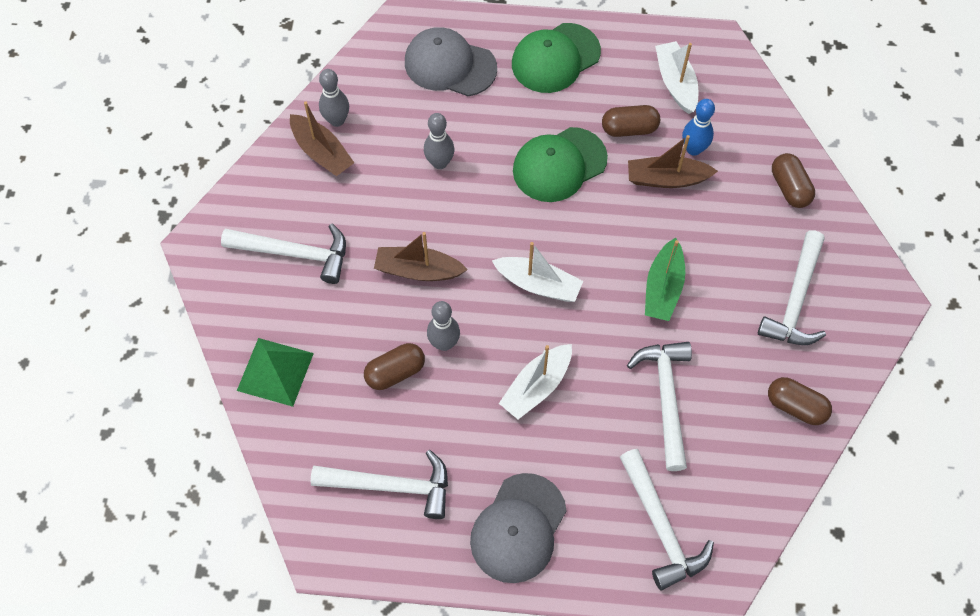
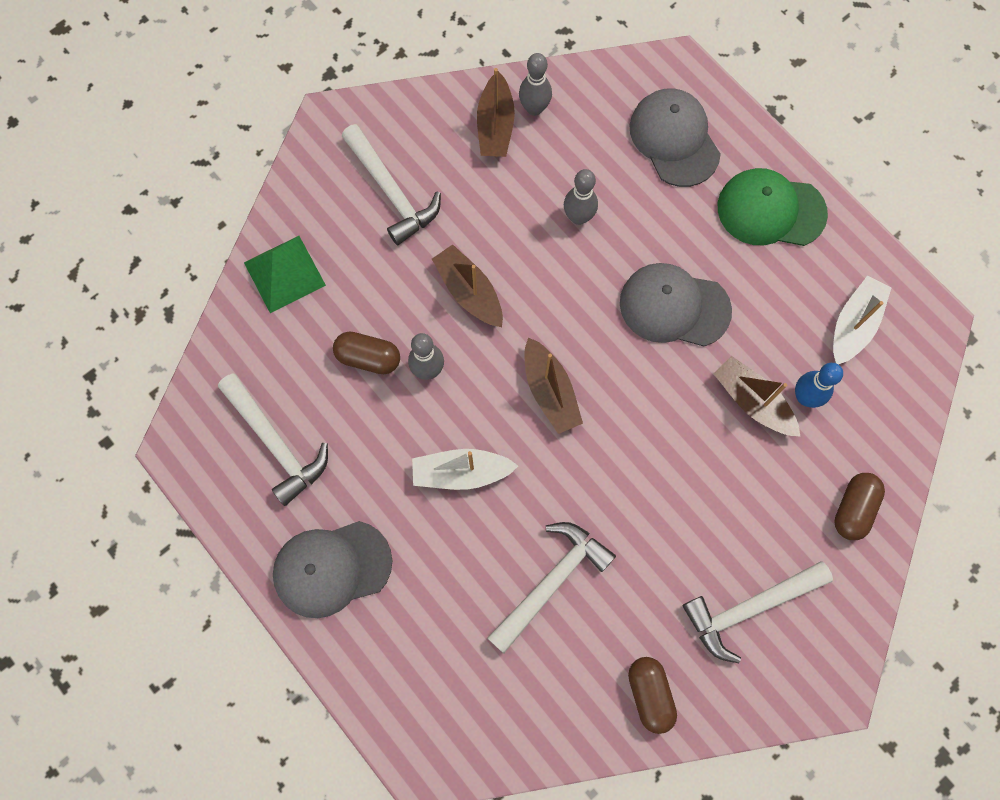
camera: 45 degrees right, 10 degrees up
white boat [492,242,583,302] -> brown boat [524,337,583,434]
green cap [513,127,608,202] -> grey cap [620,263,732,346]
brown capsule [602,105,660,137] -> none
white hammer [620,449,714,590] -> none
green boat [645,238,685,321] -> none

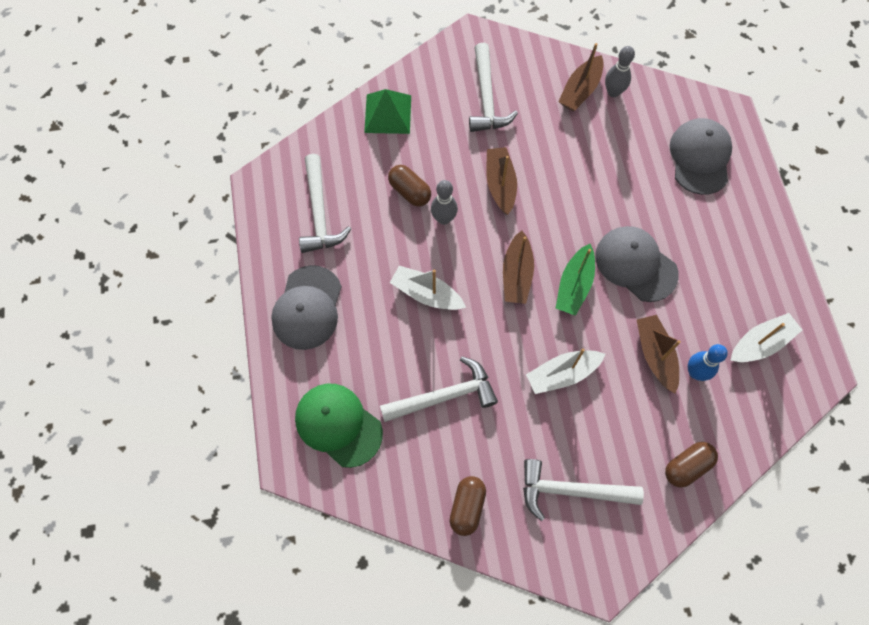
camera: 30 degrees right, 5 degrees down
grey cap [273,521,392,618] -> grey cap turned 90 degrees counterclockwise [271,265,342,350]
grey bowling pin [564,169,598,225] -> none
green cap [718,168,828,246] -> green cap moved to [295,384,383,468]
none -> white boat [526,349,606,394]
none -> green boat [556,244,595,316]

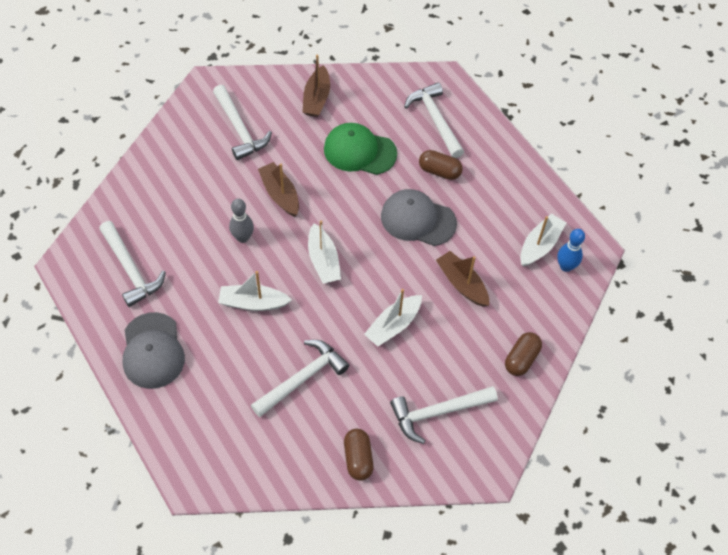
camera: 25 degrees left, 10 degrees down
green cap [295,384,383,468] -> green cap moved to [324,123,397,175]
green pyramid [364,89,411,134] -> none
brown capsule [388,165,431,207] -> brown capsule moved to [419,150,463,180]
brown boat [503,230,534,304] -> white boat [308,220,341,284]
green boat [556,244,595,316] -> none
grey bowling pin [605,46,635,97] -> none
grey cap [670,118,732,195] -> white hammer [404,82,464,158]
blue bowling pin [688,344,728,381] -> blue bowling pin moved to [557,229,585,272]

